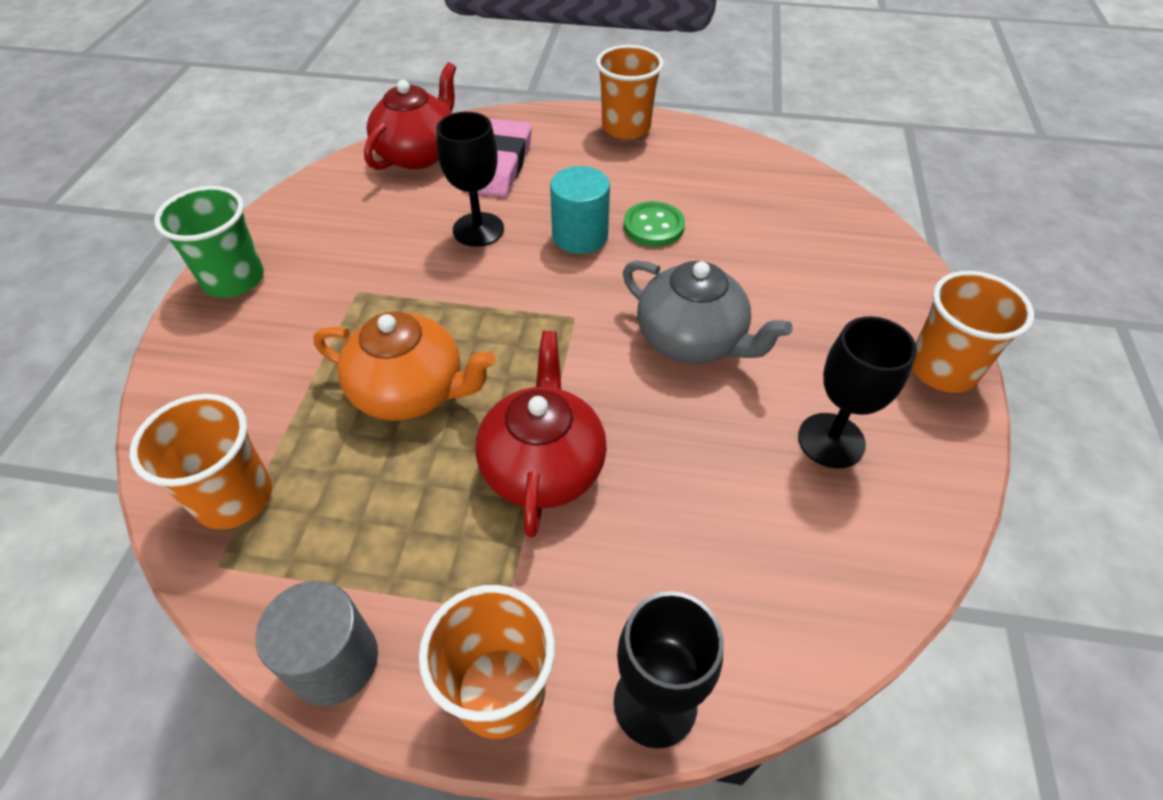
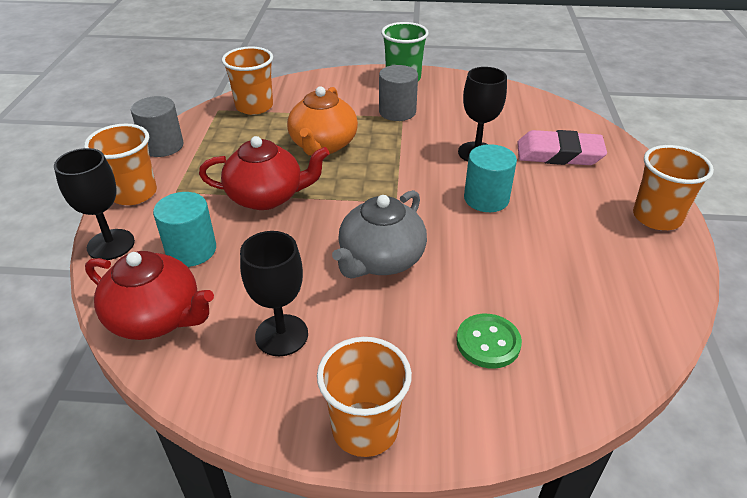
camera: 85 degrees right, 10 degrees down
red teapot [364,62,456,170] -> red teapot moved to [85,251,214,340]
green button [623,201,685,247] -> green button moved to [456,314,522,369]
none -> turquoise cylinder [153,192,216,267]
none -> grey cylinder [379,65,418,121]

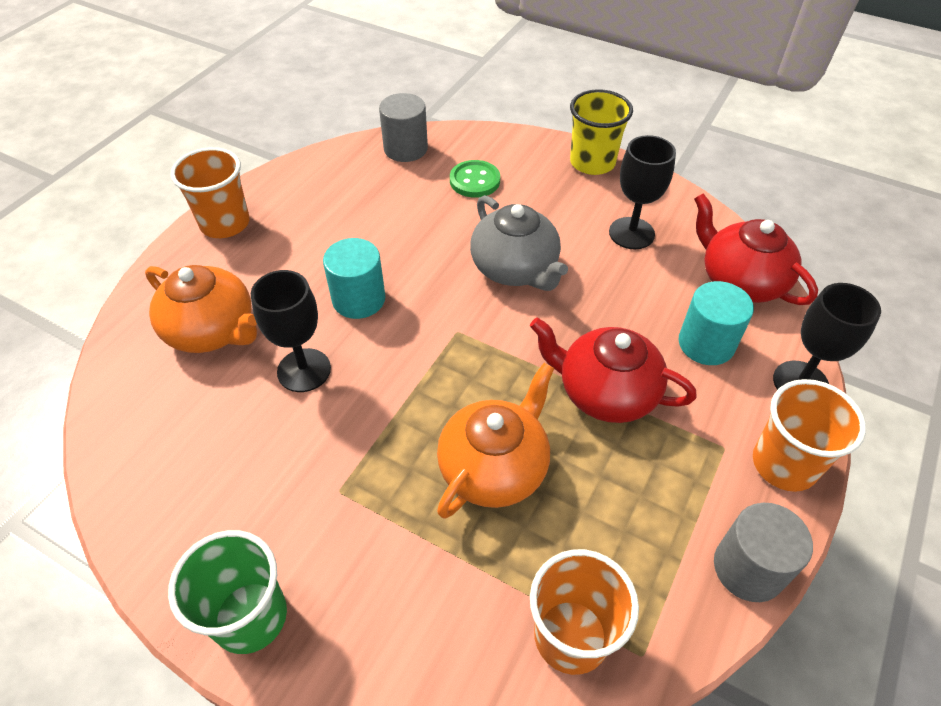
camera: 155 degrees left, 10 degrees up
orange cup [317,337,412,457] -> yellow cup [570,89,633,175]
grey teapot [332,190,427,278] -> grey teapot turned 90 degrees clockwise [470,195,568,291]
grey cylinder [379,65,418,121] -> grey cylinder moved to [379,93,428,162]
pink eraser [517,130,607,165] -> orange teapot [145,265,257,353]

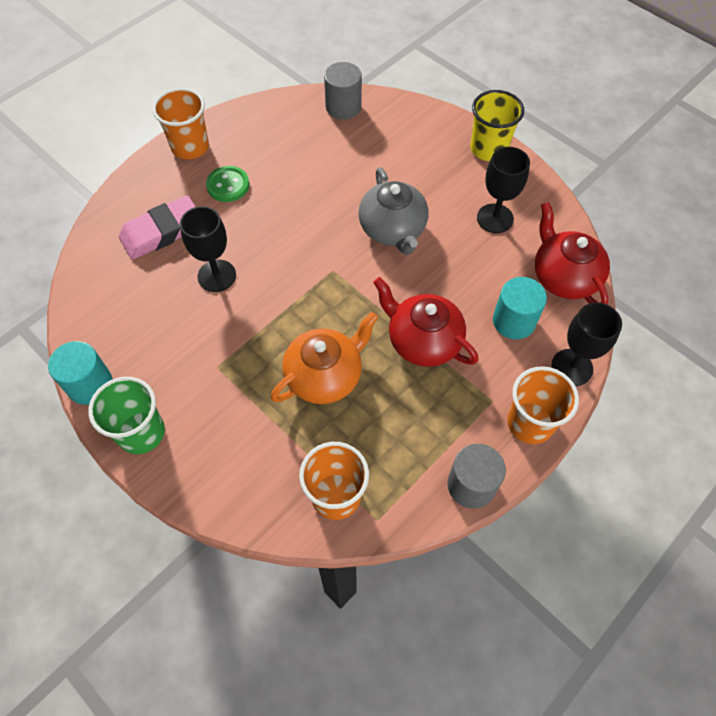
camera: 15 degrees right, 10 degrees up
orange teapot [145,265,257,353] -> pink eraser [119,195,196,260]
turquoise cylinder [323,238,386,319] -> turquoise cylinder moved to [48,341,113,405]
green button [450,160,500,198] -> green button moved to [206,166,249,202]

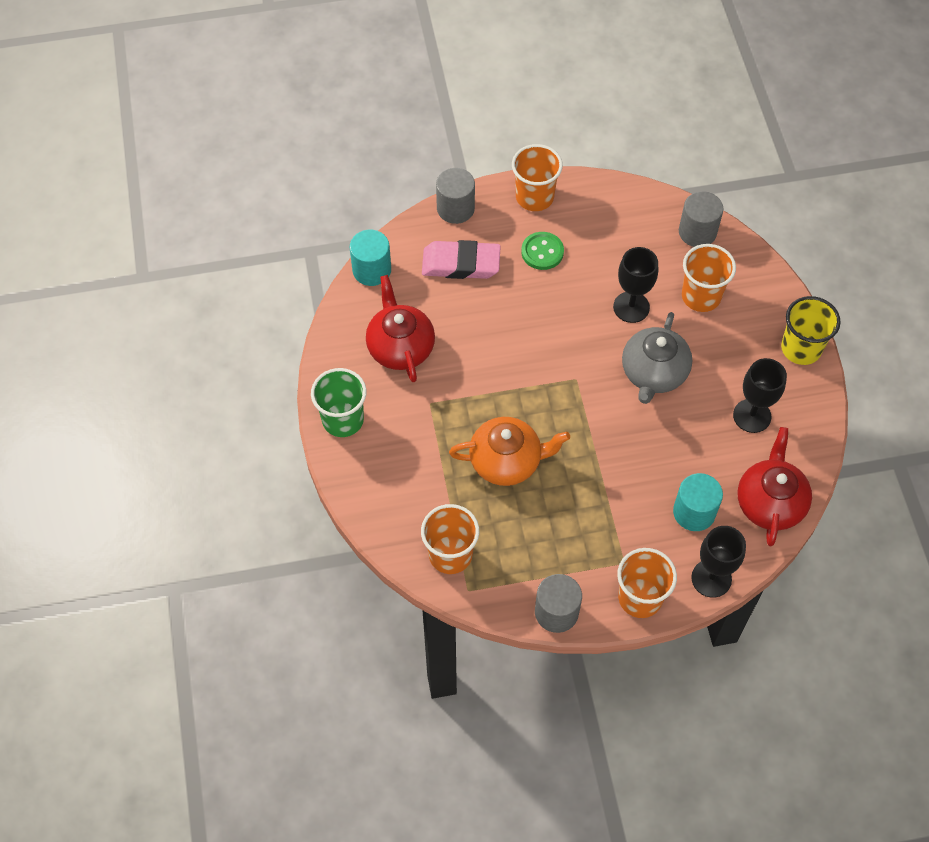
camera: 35 degrees right, 0 degrees up
turquoise cylinder [48,341,113,405] -> turquoise cylinder moved to [350,230,391,286]
black goblet [180,206,236,292] -> black goblet moved to [613,247,658,323]
red teapot [373,277,479,367] -> red teapot moved to [366,275,435,382]
none -> grey cylinder [436,168,475,224]
none -> orange cup [682,244,736,312]

